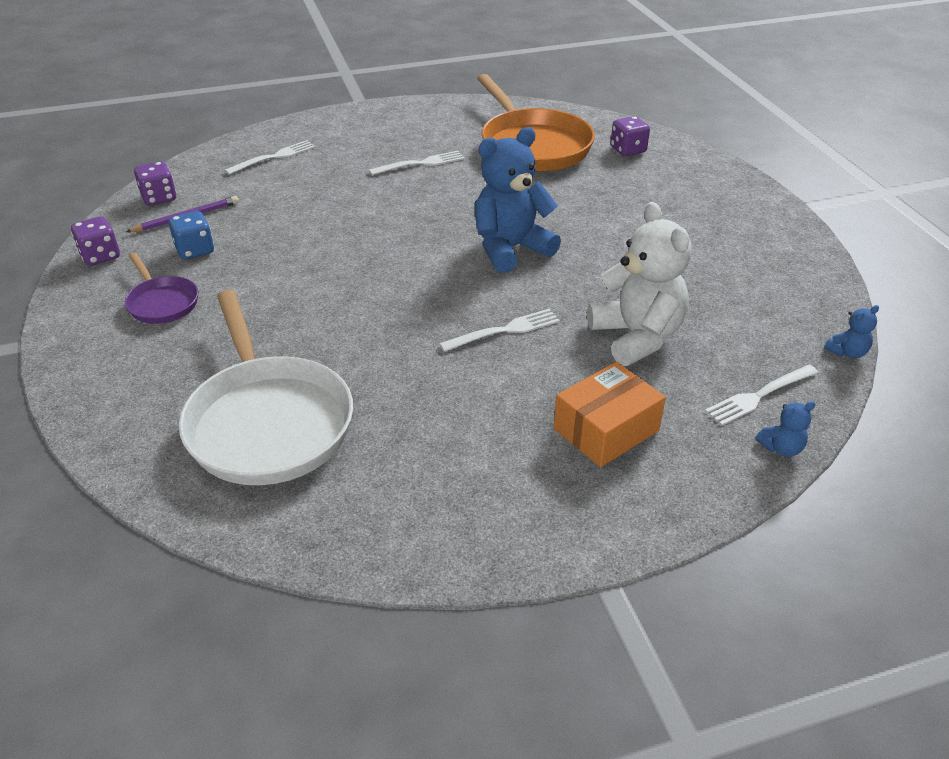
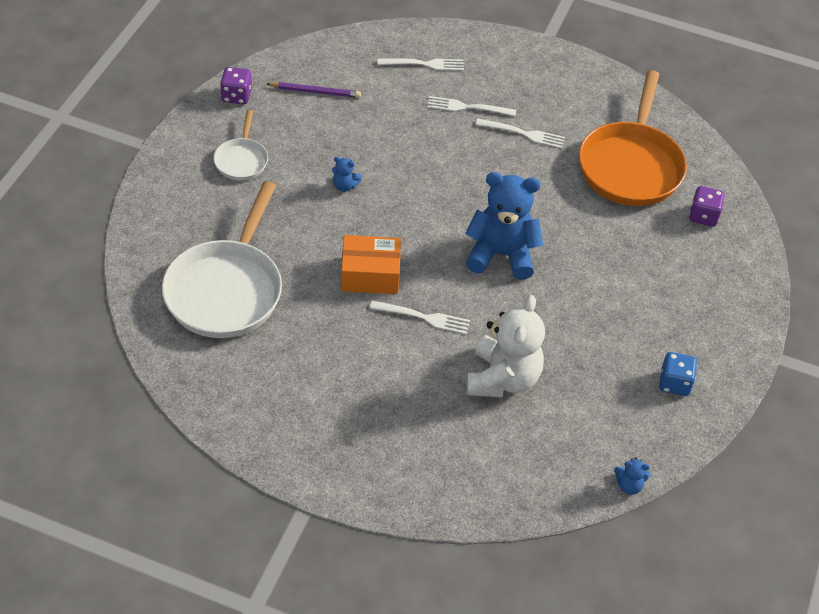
camera: 35 degrees right, 10 degrees up
purple pan [125,253,198,324] -> white pan [213,110,268,181]
purple dice [134,161,176,206] -> none
blue dice [169,211,214,259] -> blue dice moved to [659,352,697,396]
orange box [554,362,666,467] -> orange box moved to [341,235,401,294]
white fork [705,365,818,426] -> white fork moved to [427,96,516,116]
blue teddy bear [756,401,816,457] -> blue teddy bear moved to [332,157,362,192]

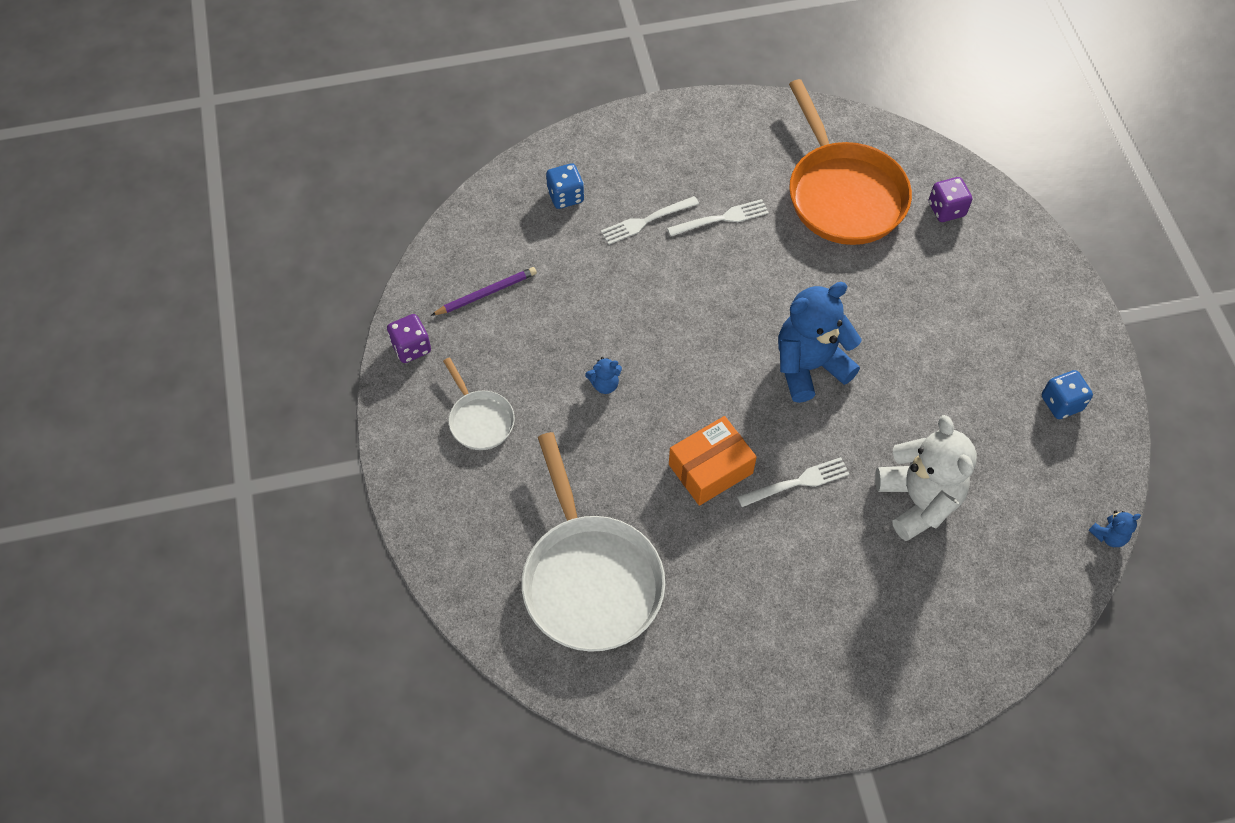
camera: 30 degrees left, 10 degrees up
white fork [378,58,464,71] -> blue dice [546,163,584,209]

